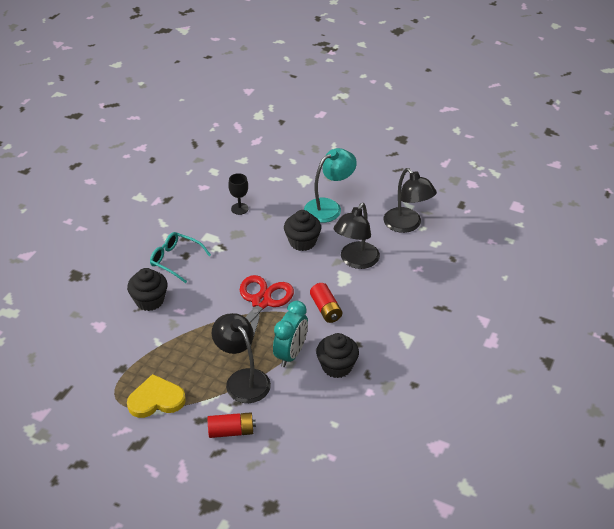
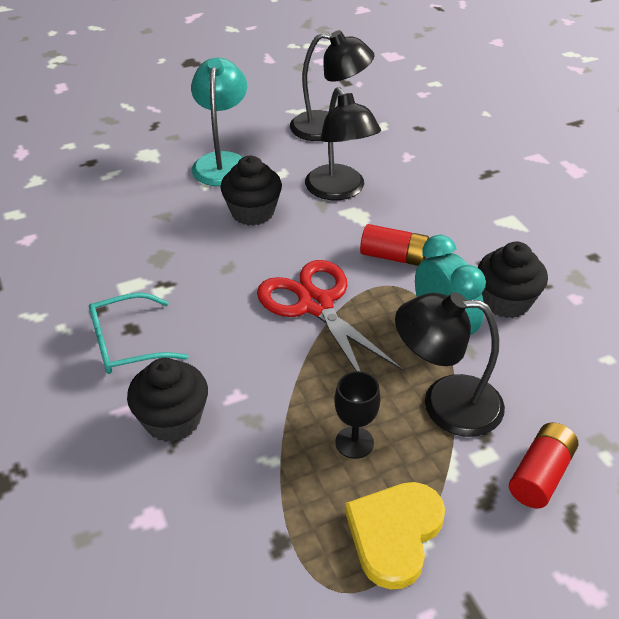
camera: 50 degrees left, 0 degrees up
black goblet [228,173,248,215] -> black goblet moved to [334,371,380,459]

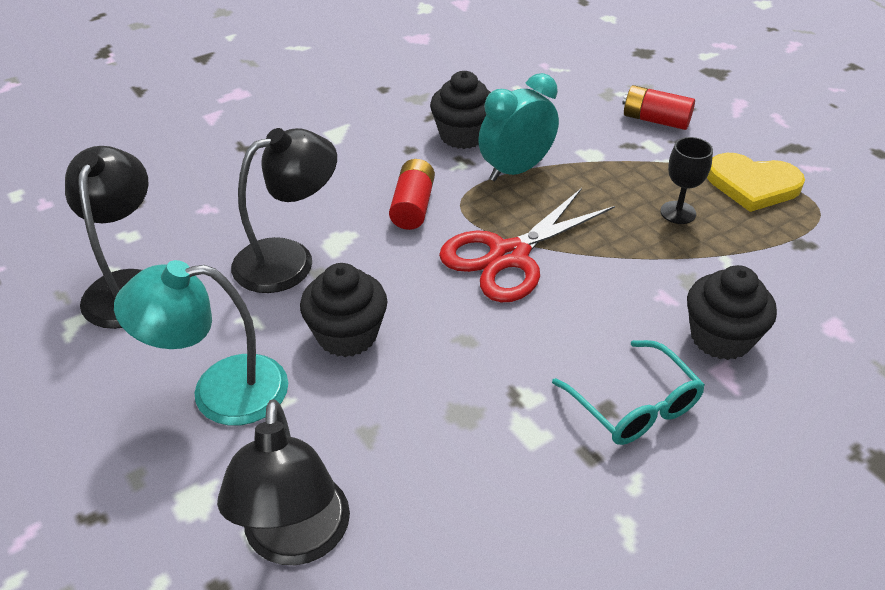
camera: 100 degrees left, 0 degrees up
black lamp [395,292,505,437] -> black lamp moved to [217,399,350,565]

